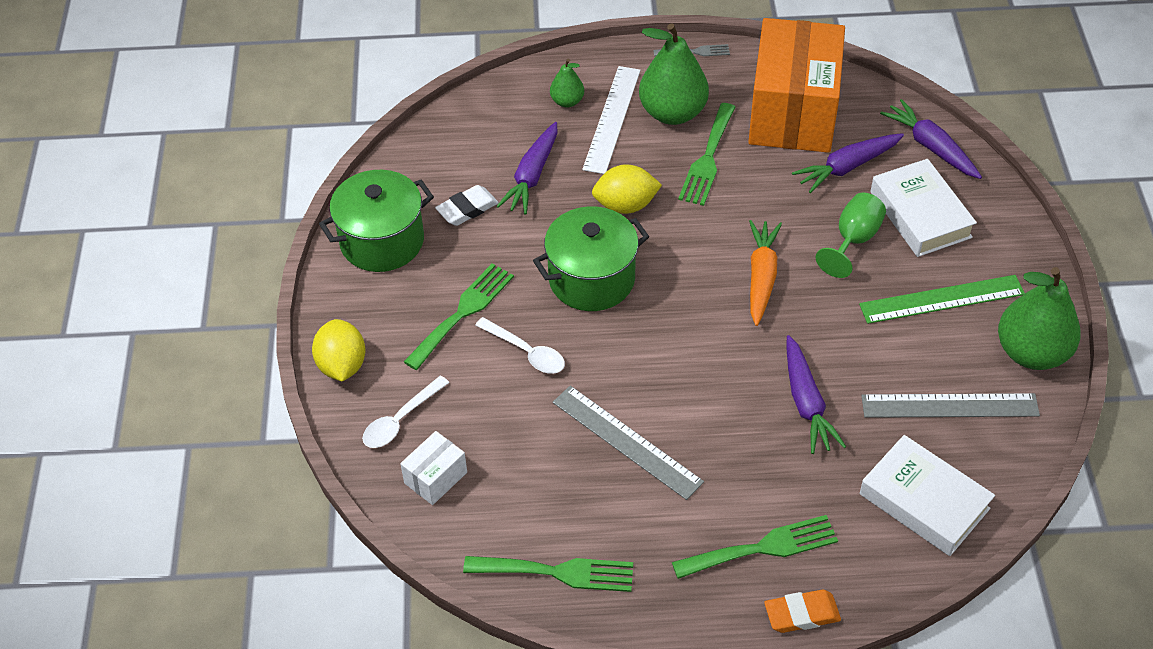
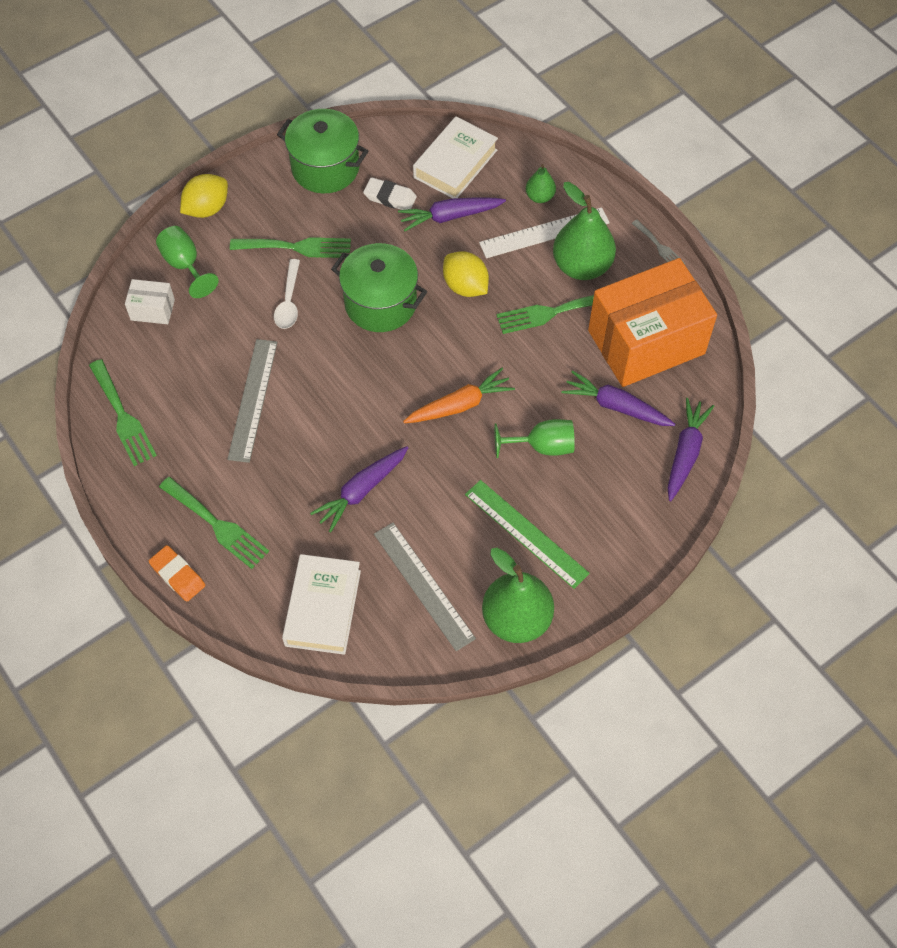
camera: 55 degrees right, 10 degrees up
white spoon [362,375,449,448] -> green goblet [156,226,219,298]
white book [870,159,977,257] -> white book moved to [413,117,498,198]

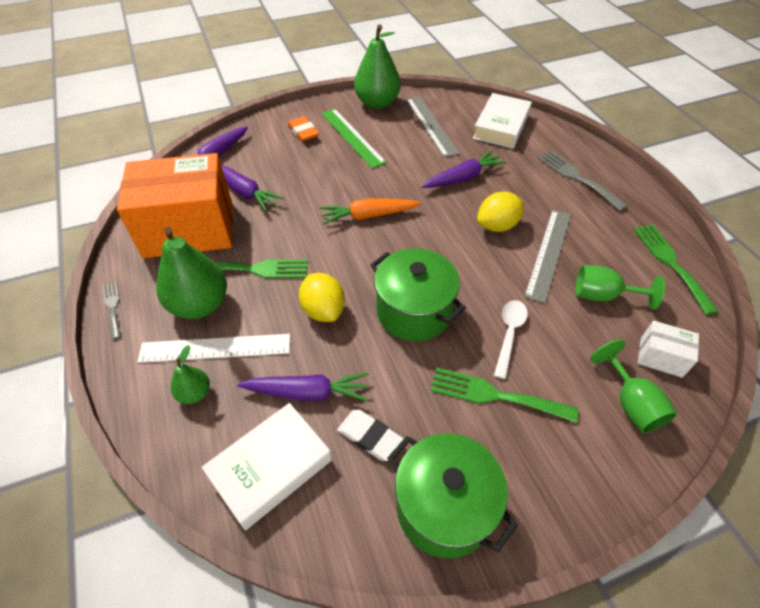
camera: 165 degrees left, 10 degrees down
orange eraser [149,545,205,602] -> orange eraser moved to [288,116,319,142]
green fork [159,477,269,569] -> grey fork [537,150,628,211]
yellow lemon [180,174,228,218] -> yellow lemon moved to [477,192,524,232]
green goblet [494,419,575,458] -> green goblet moved to [575,265,665,310]

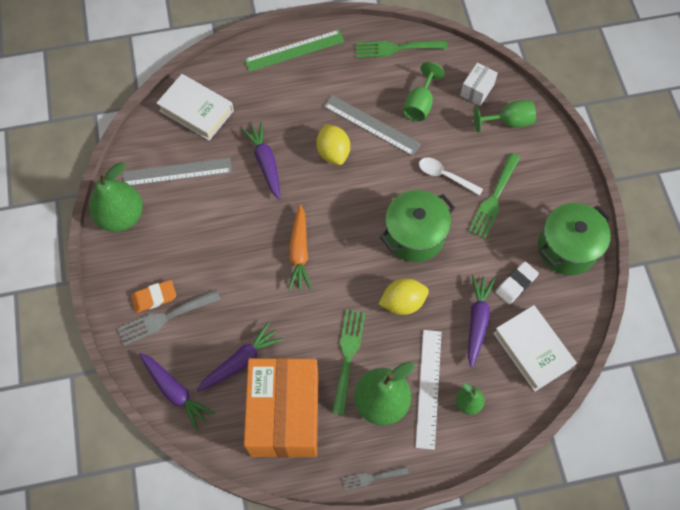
camera: 80 degrees left, 15 degrees up
green ruler [321,109,387,168] -> green ruler moved to [244,30,345,72]
grey fork [537,150,628,211] -> grey fork moved to [117,289,221,346]

